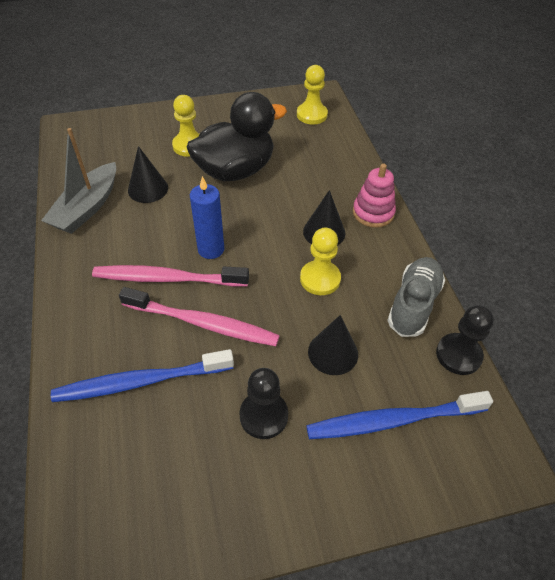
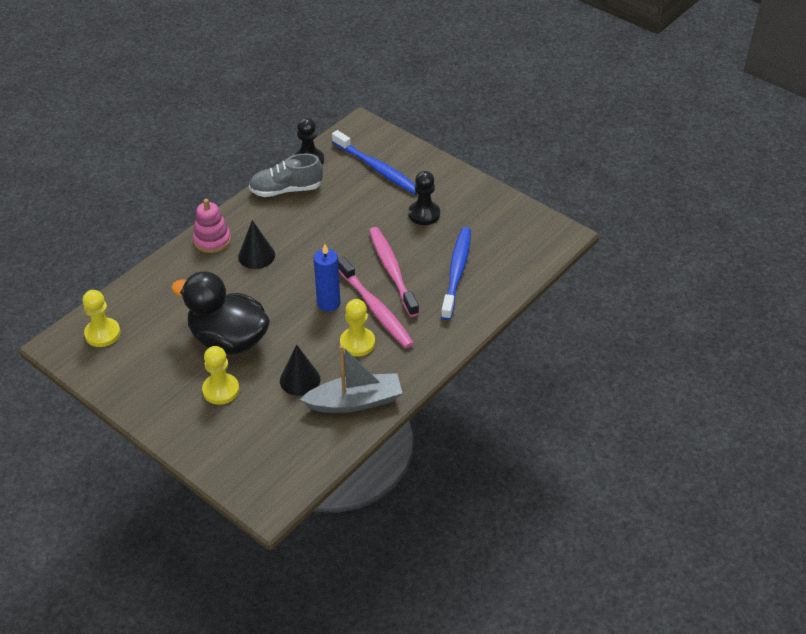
camera: 125 degrees left, 5 degrees down
blue toothbrush [51,349,234,402] -> blue toothbrush turned 120 degrees counterclockwise [441,227,471,320]
yellow pawn [300,228,341,295] -> yellow pawn moved to [340,299,375,357]
black cone [308,315,358,375] -> none

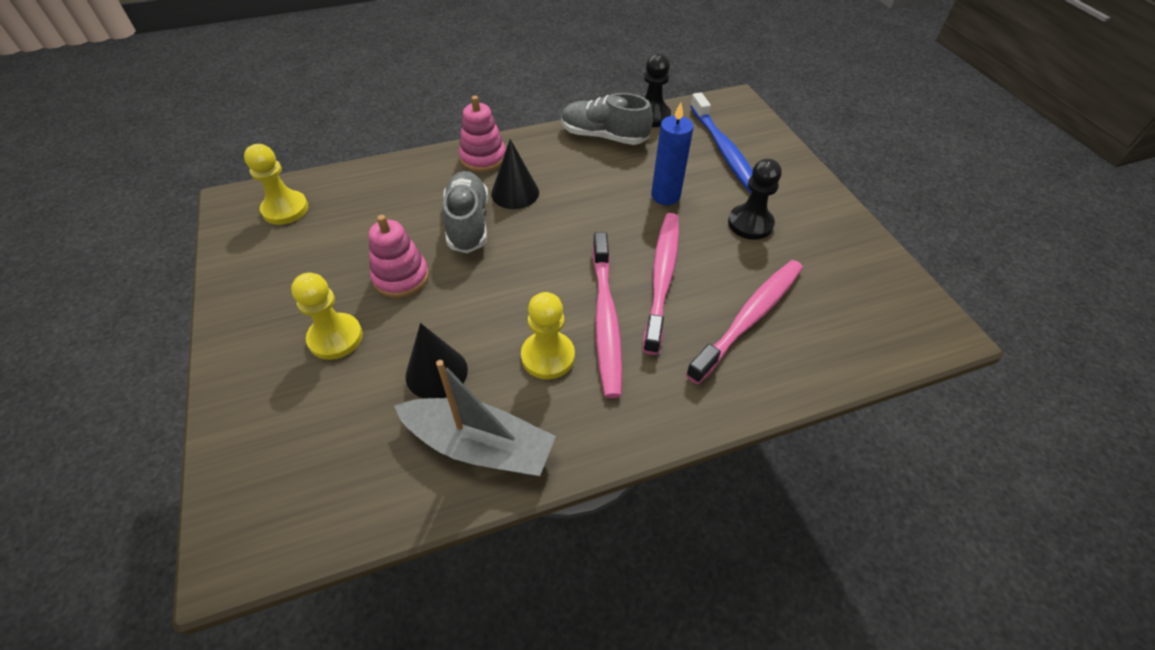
camera: 30 degrees right, 5 degrees up
black duck [171,271,270,354] -> pink stacking toy [369,215,429,298]
blue candle [314,244,340,311] -> blue candle moved to [651,102,694,205]
blue toothbrush [441,227,471,320] -> pink toothbrush [686,260,803,384]
none -> grey shoe [442,171,488,253]

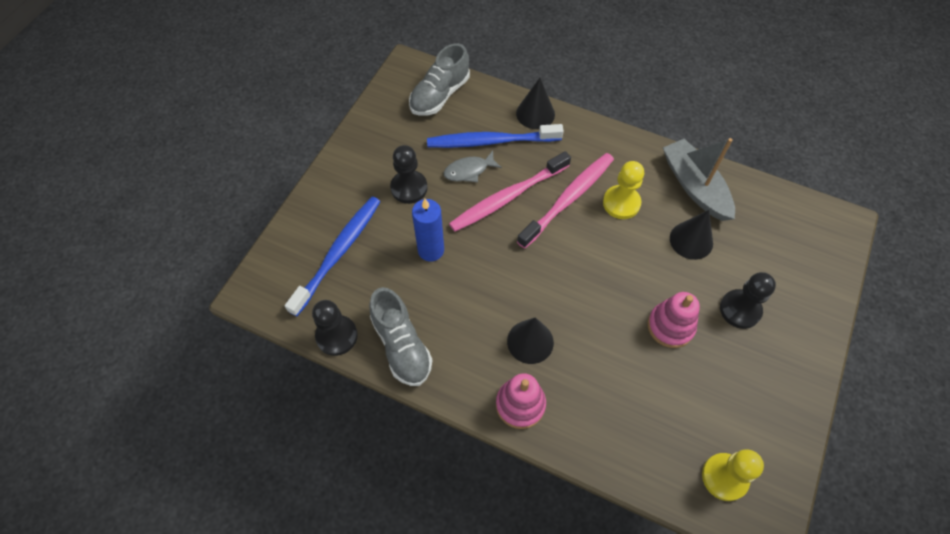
camera: 135 degrees left, 10 degrees up
yellow pawn [291,273,363,360] -> black pawn [720,272,776,329]
grey shoe [442,171,488,253] -> grey shoe moved to [409,43,470,116]
pink toothbrush [686,260,803,384] -> blue toothbrush [427,124,564,148]
none -> grey fish [444,151,502,182]
none -> black cone [516,78,555,129]

